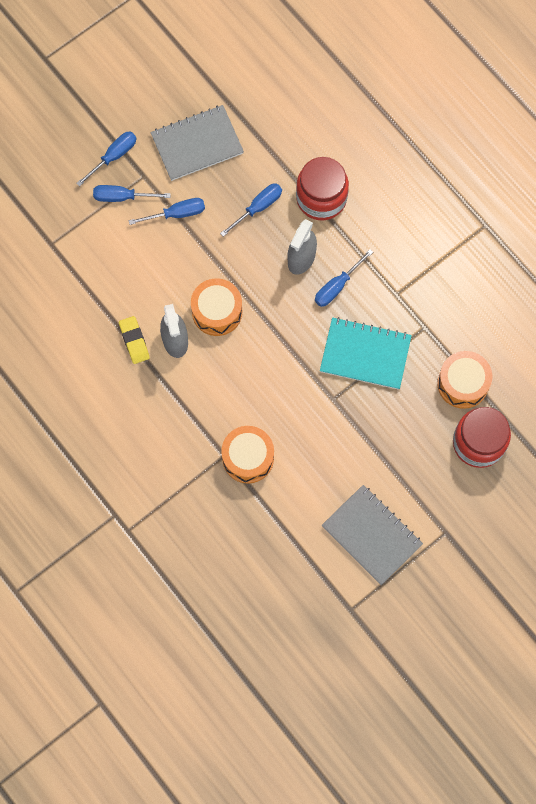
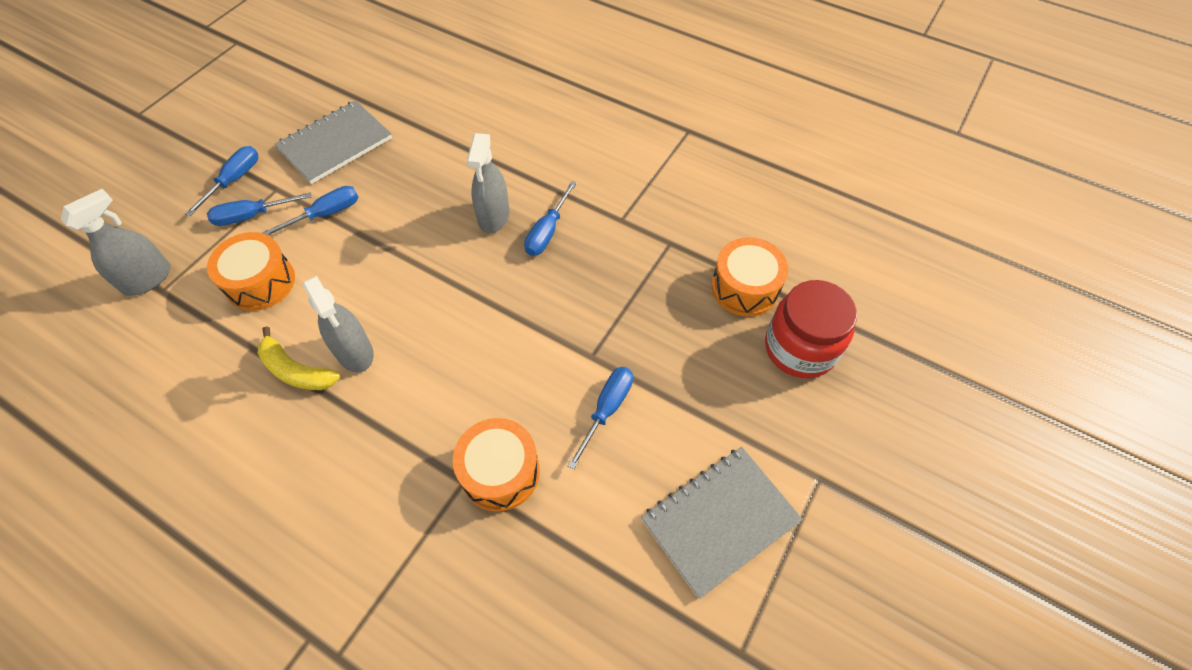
camera: 20 degrees left, 15 degrees down
yellow eraser [119,316,150,364] -> yellow banana [258,326,340,390]
orange drum [191,278,242,336] -> orange drum moved to [207,232,295,311]
blue screwdriver [220,183,282,237] -> blue screwdriver moved to [567,367,633,470]
red jar [296,157,349,220] -> none
turquoise notebook [320,317,412,390] -> none
grey notebook [322,485,423,585] -> grey notebook turned 60 degrees counterclockwise [641,447,803,599]
none -> grey spray bottle [61,189,171,296]

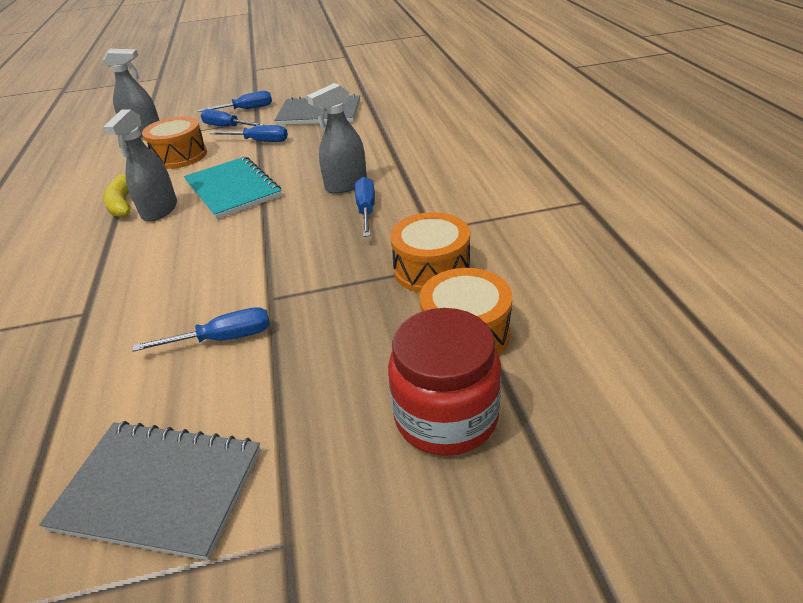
camera: 50 degrees right, 20 degrees down
orange drum [453,418,540,512] -> orange drum moved to [390,212,470,293]
blue screwdriver [524,181,577,256] -> blue screwdriver turned 105 degrees clockwise [355,177,375,237]
none -> turquoise notebook [184,157,282,219]

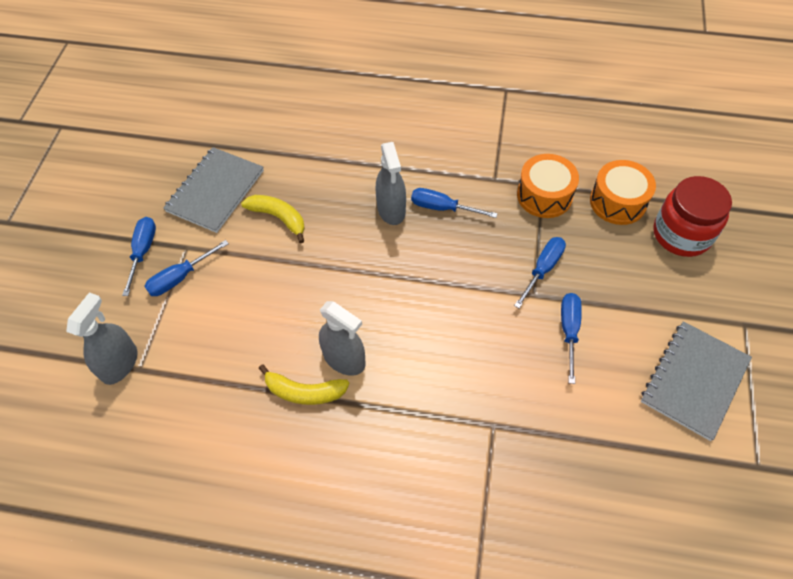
camera: 70 degrees left, 20 degrees up
orange drum [142,116,207,169] -> none
turquoise notebook [184,157,282,219] -> none
blue screwdriver [210,125,288,142] -> blue screwdriver moved to [514,237,566,308]
none -> yellow banana [241,195,305,243]

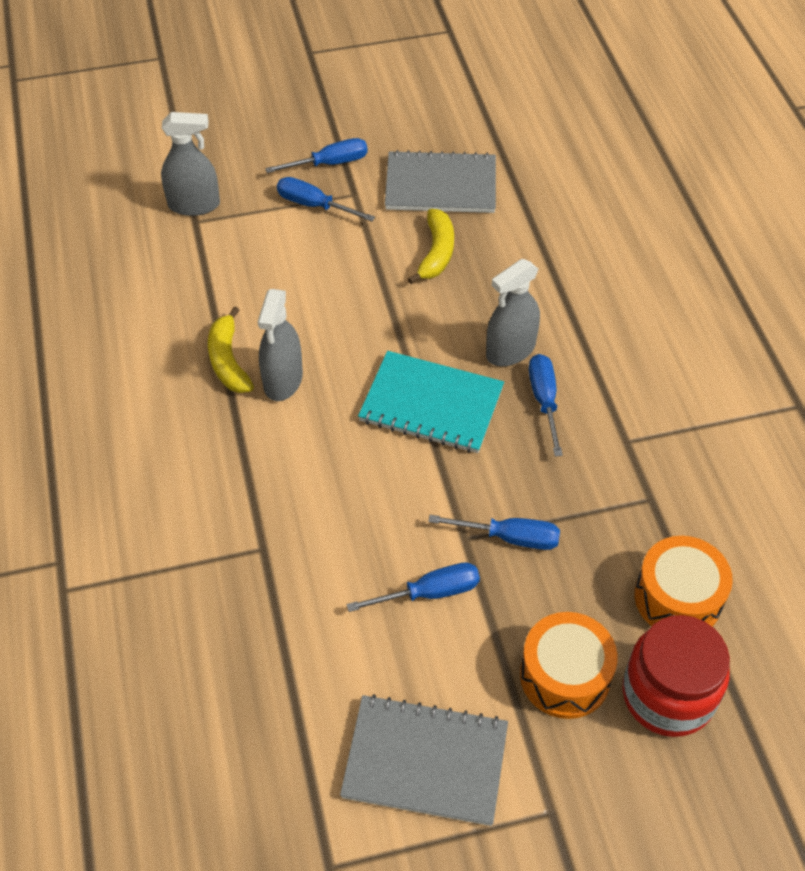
camera: 65 degrees right, 5 degrees down
orange drum [517,154,579,218] -> orange drum moved to [520,612,618,719]
none -> turquoise notebook [358,351,504,453]

